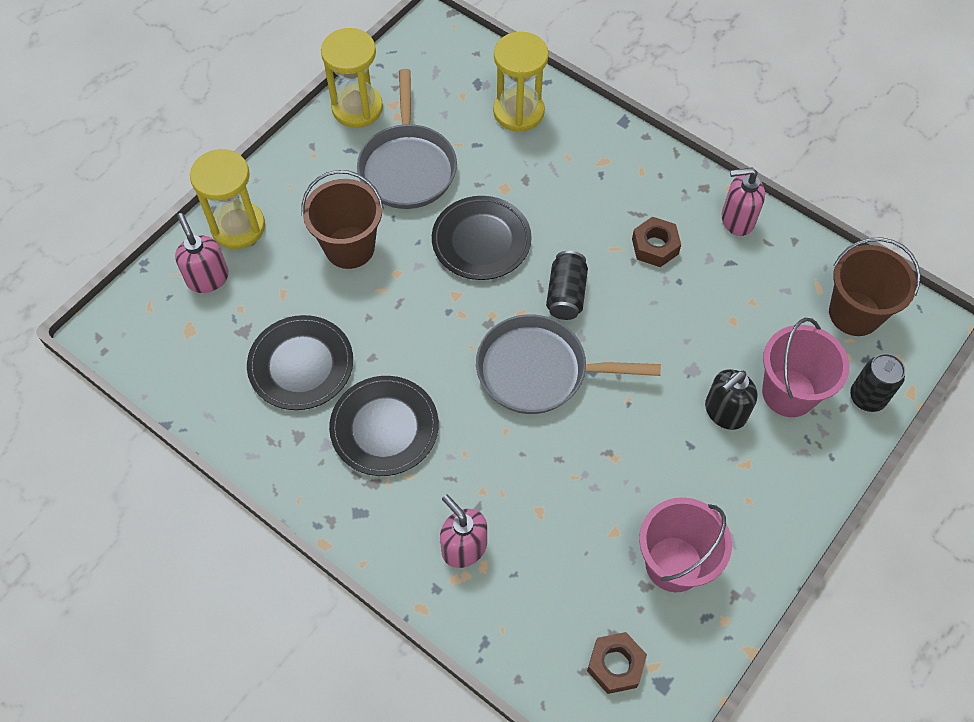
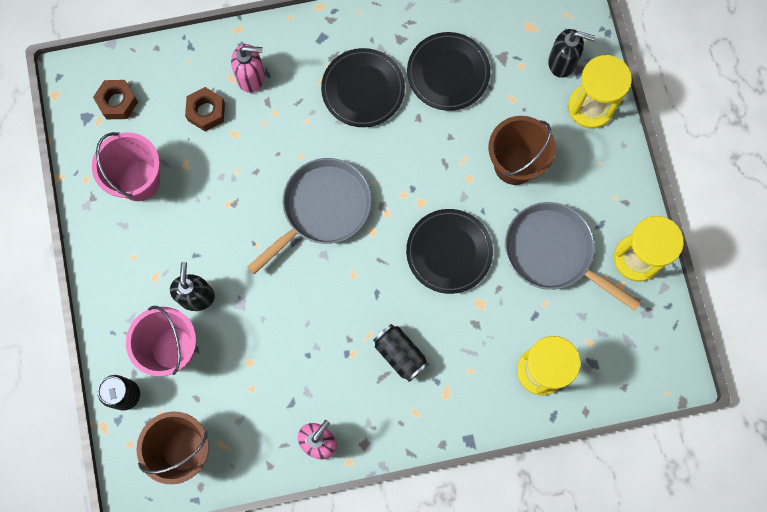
camera: 130 degrees right, 15 degrees up
pink soap dispenser [175,213,229,293] -> black soap dispenser [548,29,595,78]
black can [546,251,588,320] -> black can moved to [373,324,429,382]
brown nut [632,217,681,267] -> brown nut moved to [185,87,225,131]

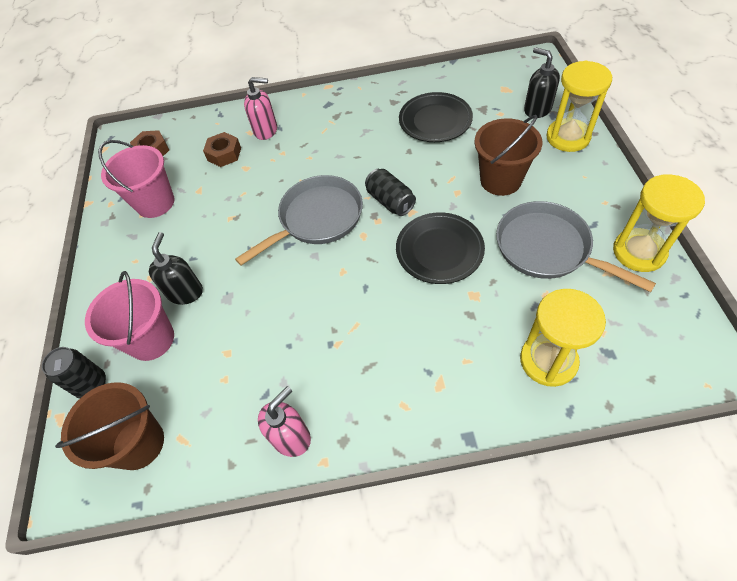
camera: 10 degrees right, 20 degrees down
black plate [321,48,405,127] -> none
black can [373,324,429,382] -> black can moved to [365,169,416,216]
black soap dispenser [548,29,595,78] -> black soap dispenser turned 150 degrees counterclockwise [524,47,560,118]

